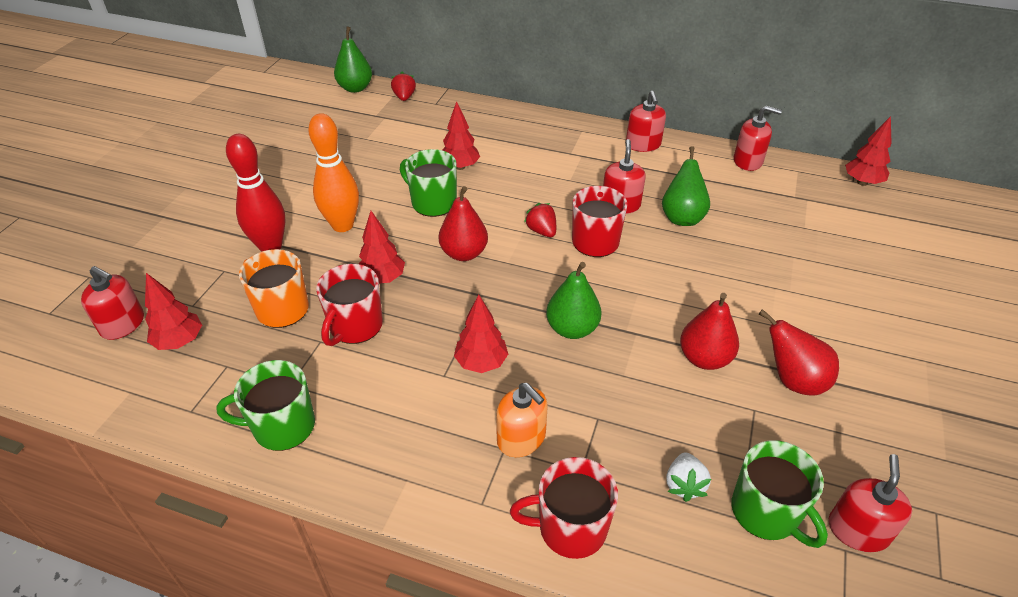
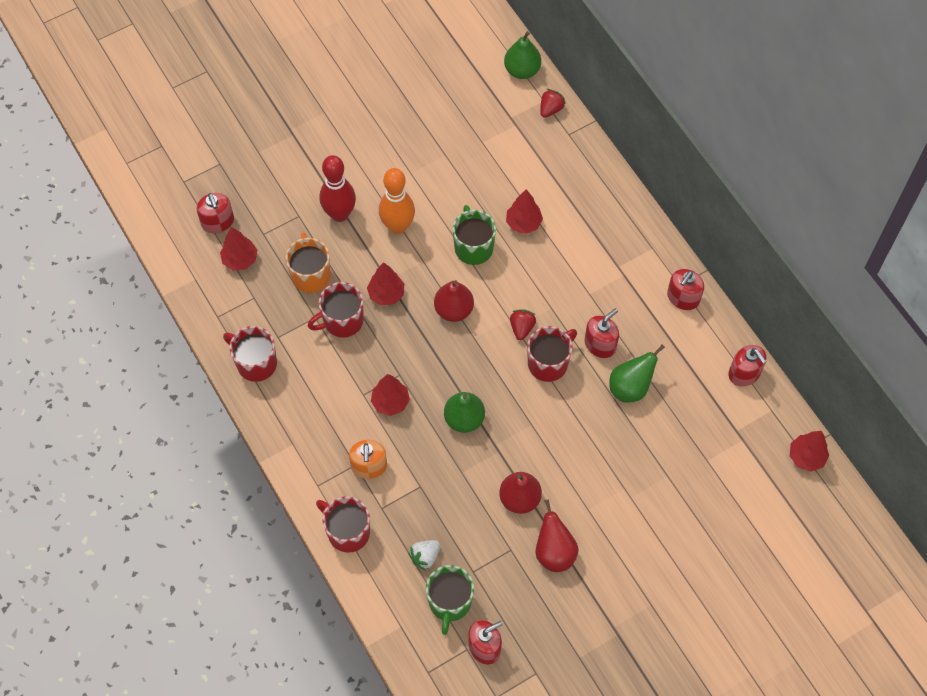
camera: 40 degrees right, 20 degrees up
green mug [216,360,315,451] -> red mug [223,326,277,382]

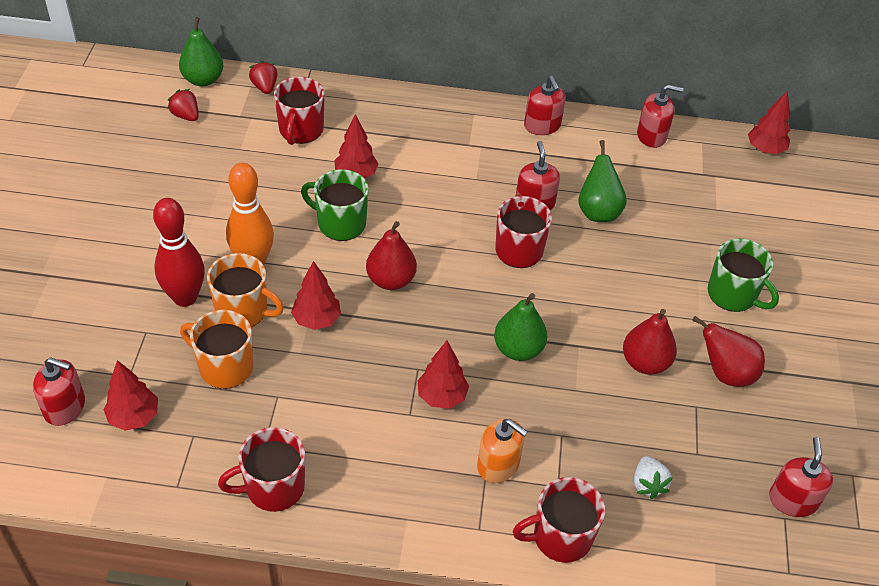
camera: 55 degrees left, 15 degrees down
red mug [308,282,364,338] -> red mug moved to [274,77,325,145]
green mug [426,565,474,635] -> green mug moved to [708,239,779,312]
red strawberry [510,309,536,340] -> red strawberry moved to [168,89,199,121]
none -> orange mug [207,253,284,327]

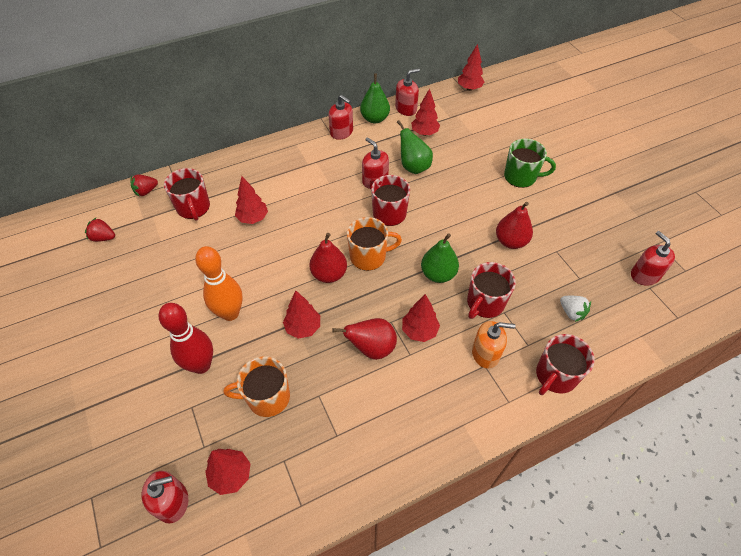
camera: 30 degrees left, 5 degrees up
green pear [179,17,224,86] -> green pear moved to [360,73,390,123]
orange mug [207,253,284,327] -> orange mug moved to [347,217,402,271]
red mug [218,427,305,512] -> red mug moved to [467,262,516,319]
red strawberry [249,61,278,94] -> red strawberry turned 75 degrees counterclockwise [131,174,158,197]
green mug [301,169,369,241] -> none
red pear [692,316,765,387] -> red pear moved to [332,318,397,360]
none -> red tree [411,88,440,136]

